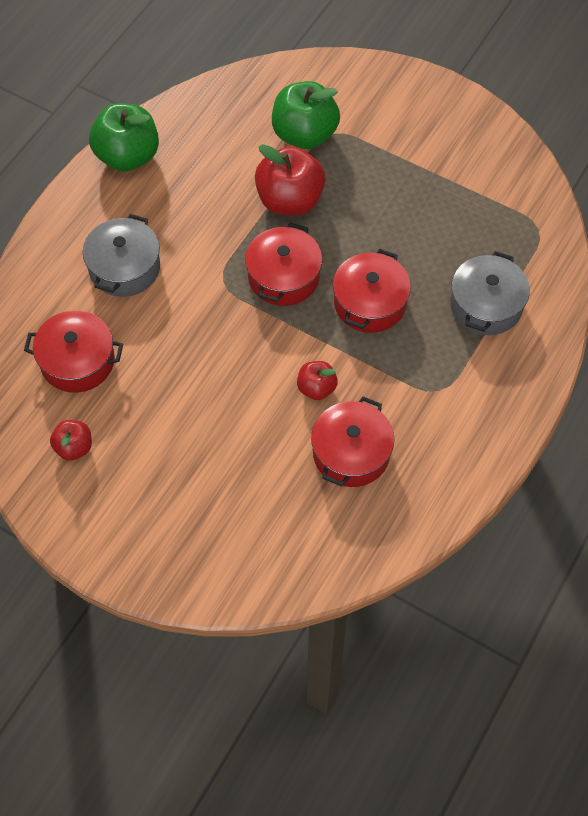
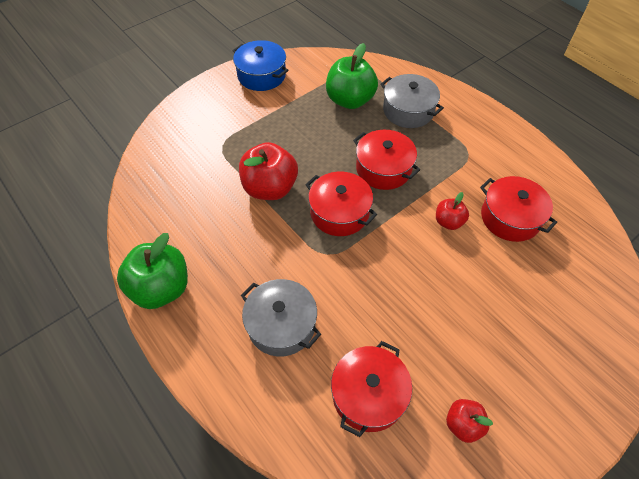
camera: 70 degrees left, 5 degrees down
green apple [272,81,340,149] -> green apple moved to [326,43,378,109]
none -> blue pot [233,40,289,91]

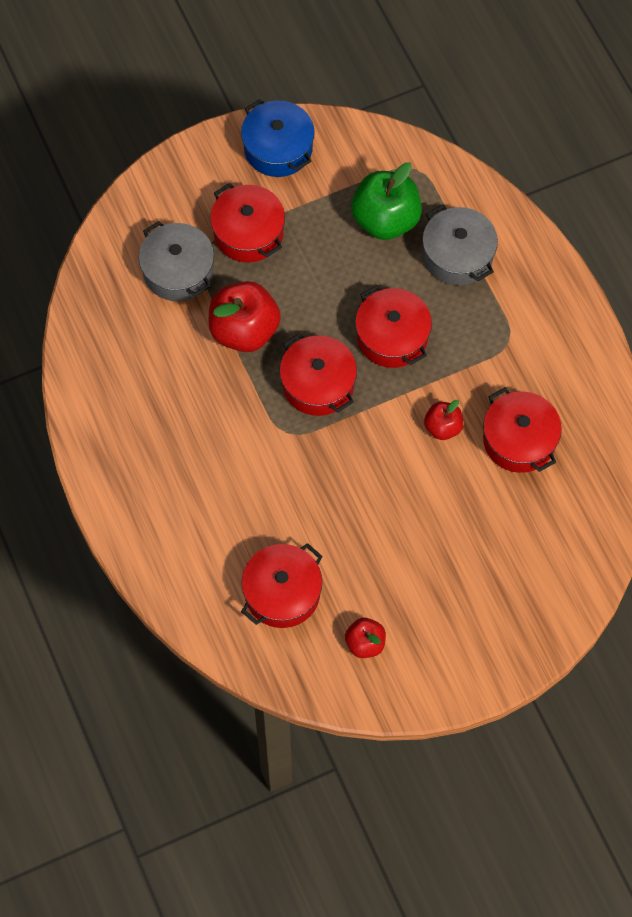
camera: 15 degrees right, 10 degrees up
green apple [117,233,188,309] -> none
grey pot [241,279,321,356] -> grey pot moved to [139,221,214,301]
none -> red pot [210,183,285,262]

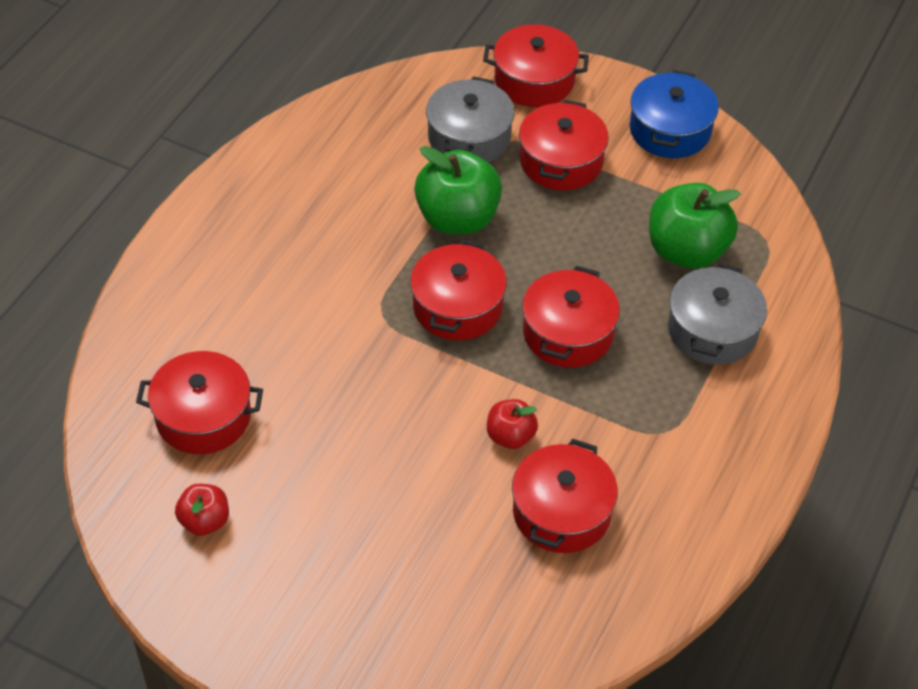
camera: 50 degrees right, 15 degrees down
red apple [208,281,281,352] -> green apple [414,146,502,234]
none -> red pot [483,24,589,107]

